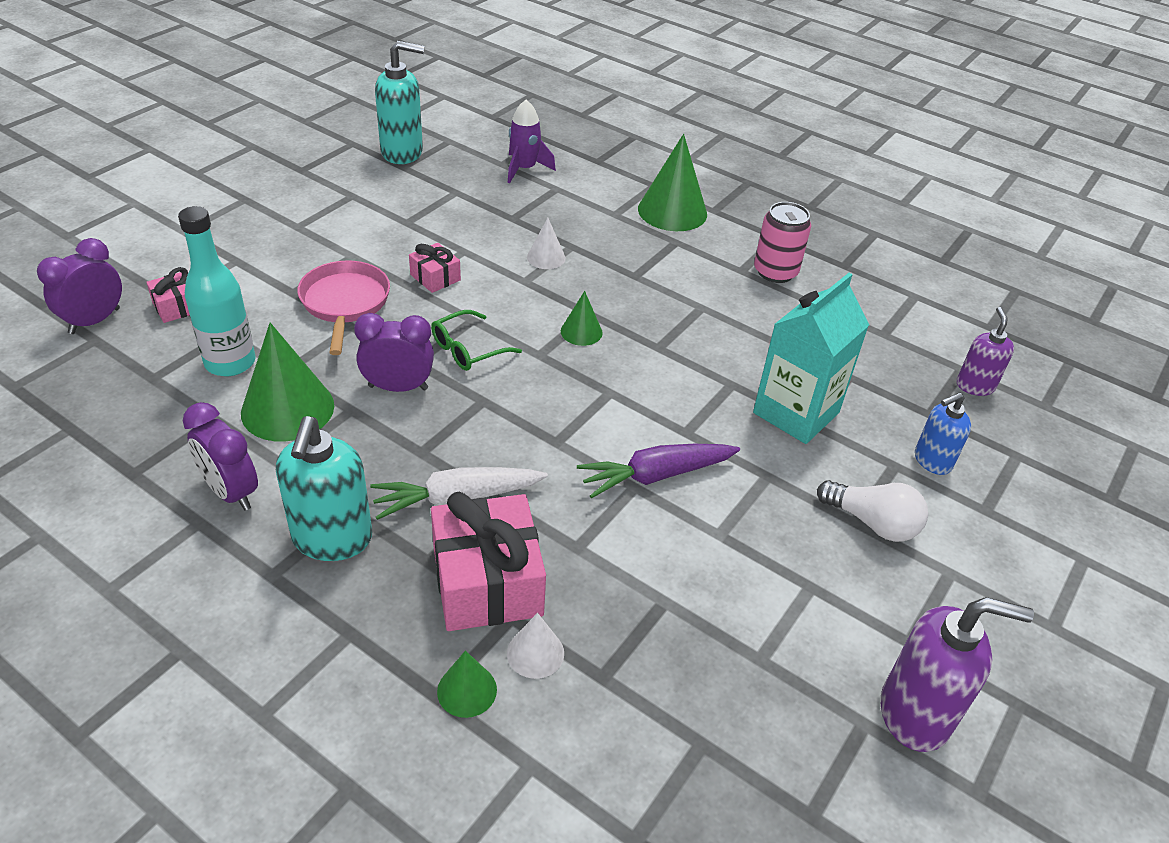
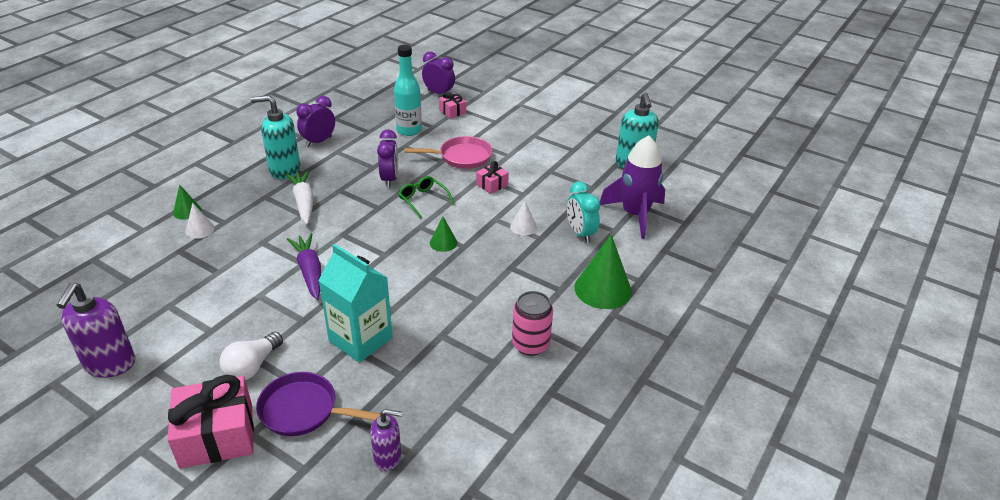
camera: 90 degrees right, 5 degrees down
green cone [241,323,334,442] -> none
pink gift [431,491,546,631] -> pink gift moved to [167,375,254,469]
purple rocket [508,100,556,183] -> purple rocket [600,135,665,239], size x1.63
blue soap dispenser [915,392,971,475] -> purple pan [256,372,380,436]
none -> turquoise clock [567,181,601,243]

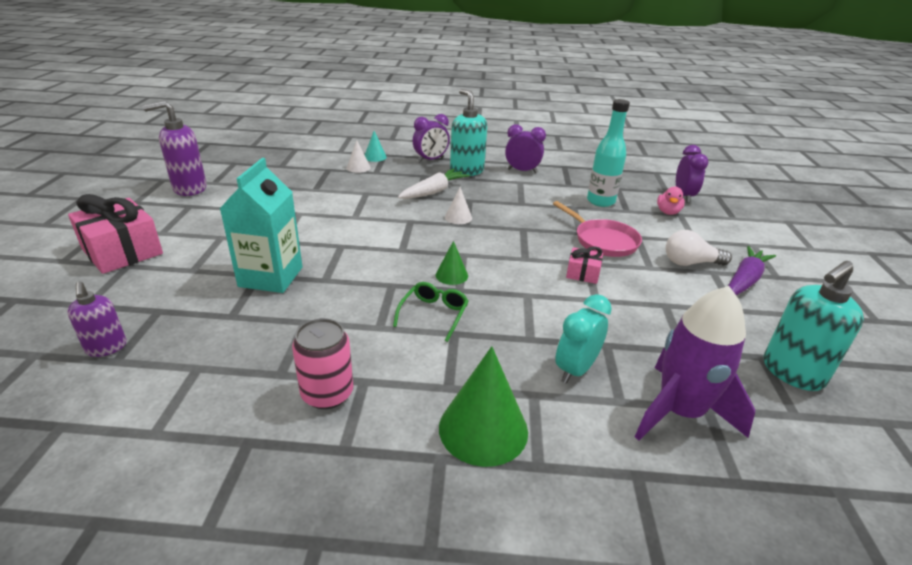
camera: 60 degrees right, 5 degrees down
green cone [173,184,201,220] -> turquoise cone [365,131,387,162]
white light bulb [219,332,283,380] -> white light bulb moved to [666,230,732,266]
purple pan [256,372,380,436] -> none
purple carrot [287,233,321,300] -> purple carrot moved to [728,246,776,296]
purple clock [377,129,398,187] -> purple clock moved to [413,114,450,162]
green glasses [398,176,454,219] -> green glasses moved to [393,282,469,342]
pink gift [439,92,466,119] -> pink duck [657,187,685,215]
white cone [510,201,537,236] -> white cone moved to [445,187,472,224]

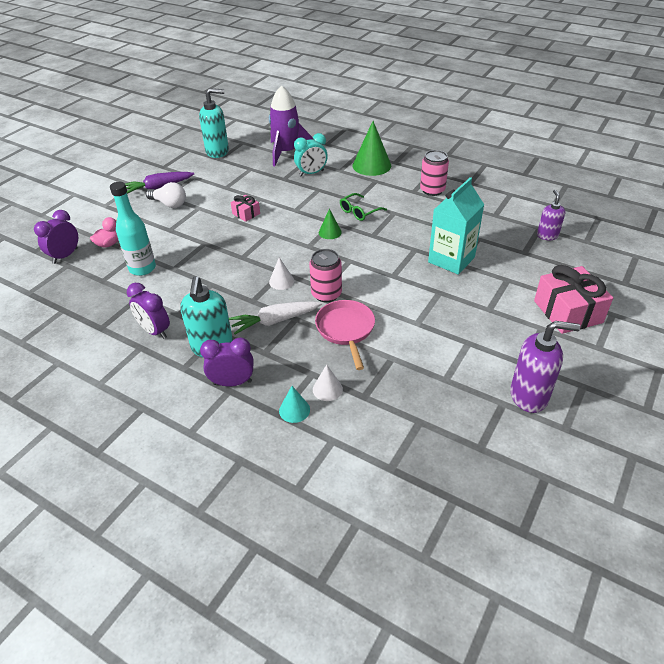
camera: 150 degrees left, 10 degrees up
pink pan [553,201,642,257] -> pink pan moved to [315,300,375,370]
none -> pink can [309,249,342,302]

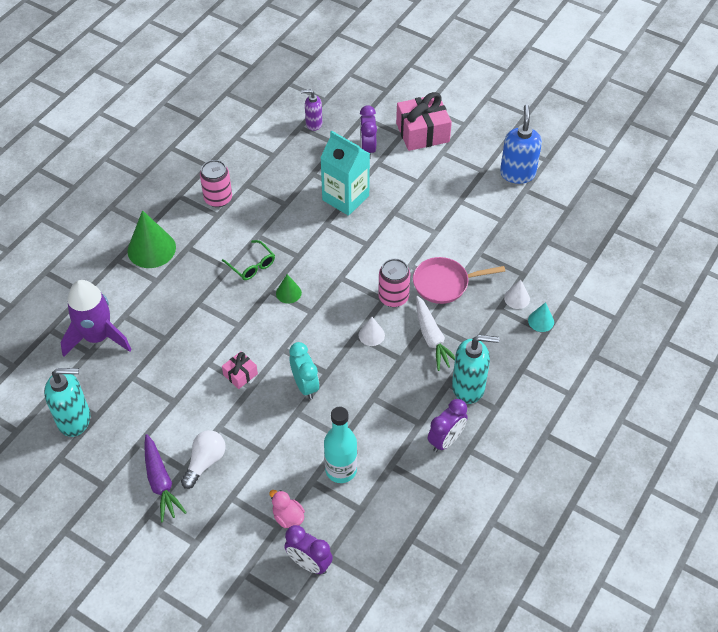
camera: 90 degrees left, 10 degrees up
turquoise soap dispenser [199,88,229,158] -> turquoise soap dispenser turned 90 degrees clockwise [44,368,90,437]
purple clock [200,338,253,386] -> purple clock moved to [360,105,377,157]
turquoise clock [294,133,328,176] -> turquoise clock moved to [289,342,319,399]
purple soap dispenser [510,321,580,413] -> blue soap dispenser [500,104,542,184]

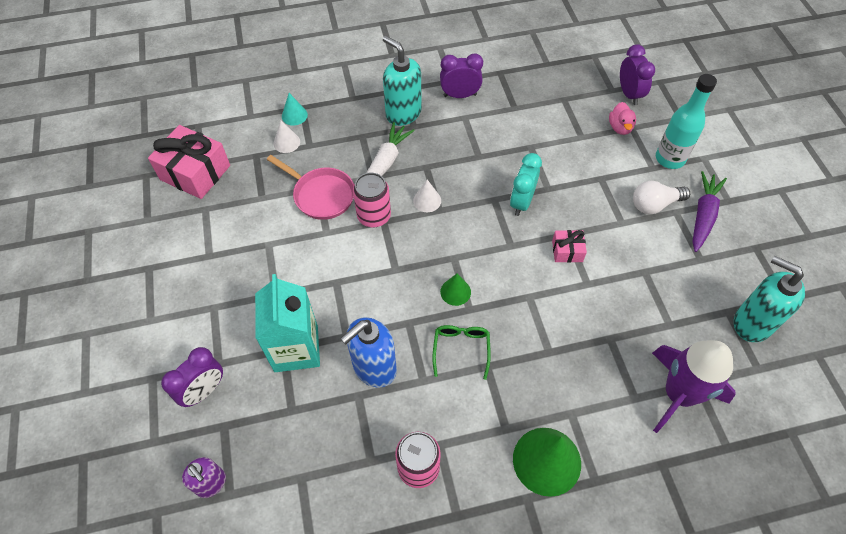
camera: 135 degrees left, 5 degrees up
turquoise bottle [324,407,357,483] -> turquoise bottle moved to [656,74,717,169]
pink gift [396,92,452,151] -> pink gift moved to [148,125,230,199]
blue soap dispenser [500,104,542,184] -> blue soap dispenser moved to [340,317,397,388]

